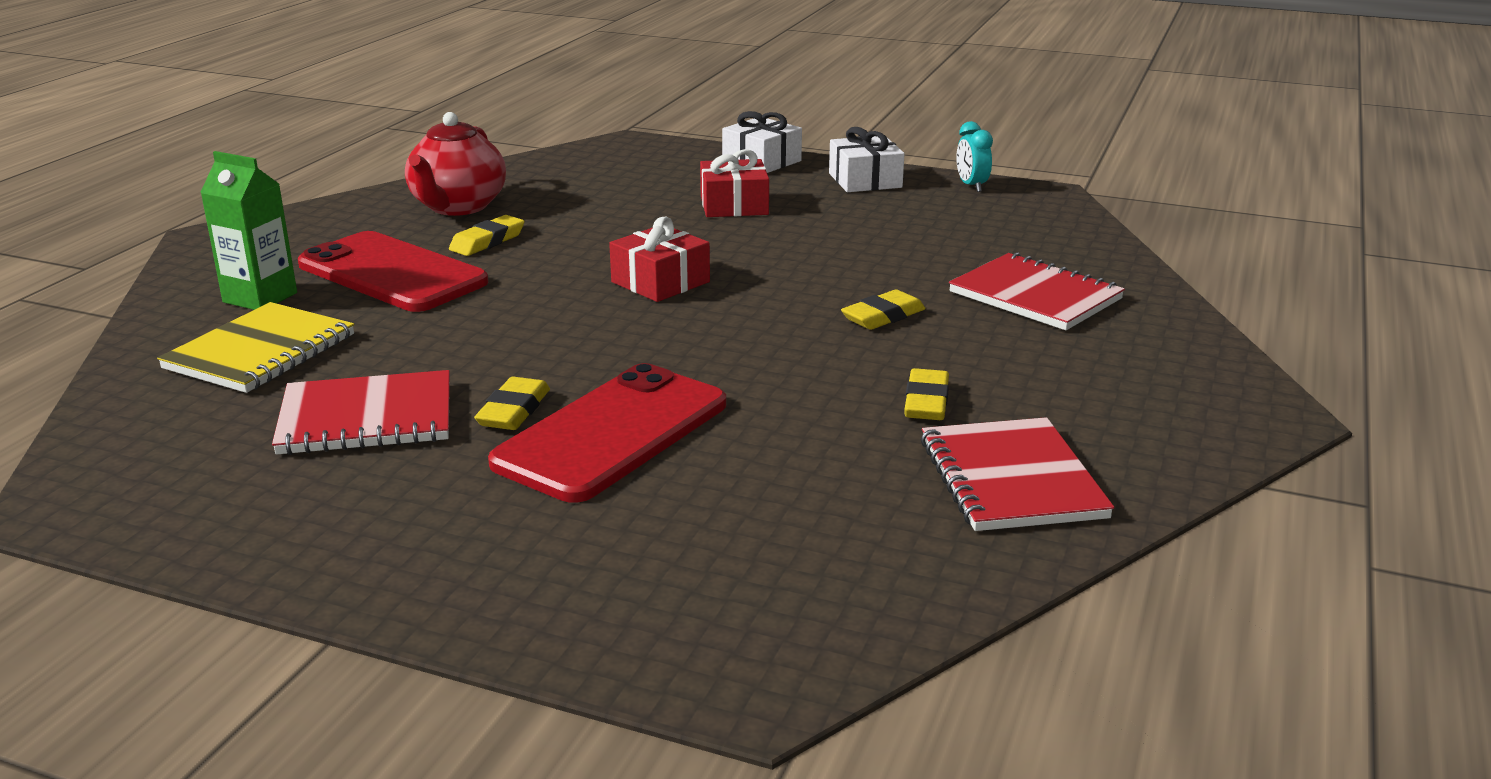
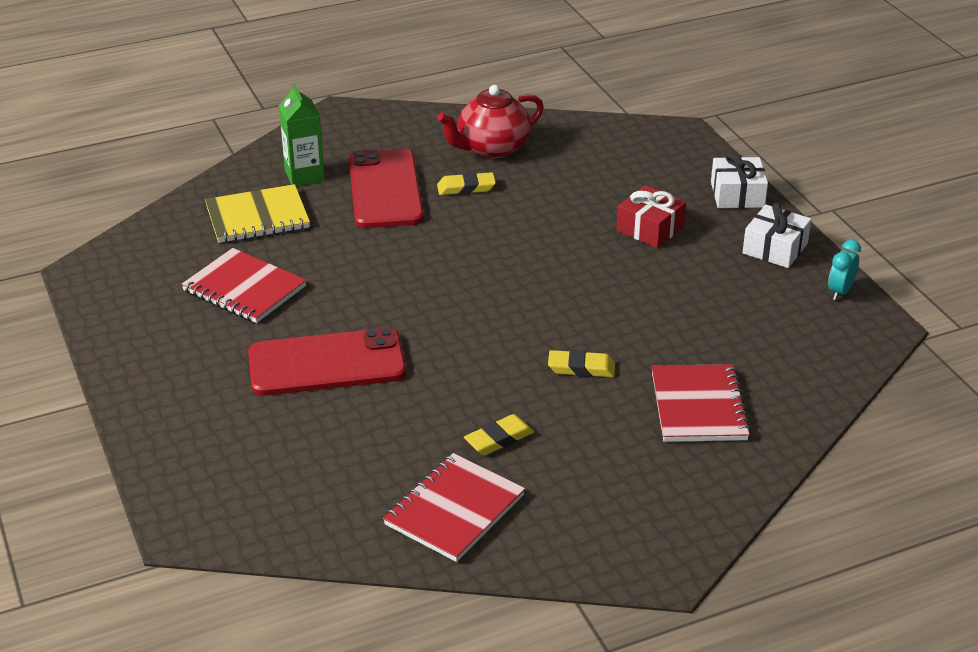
camera: 45 degrees right, 10 degrees up
yellow eraser [474,377,550,430] -> none
red gift [609,217,710,302] -> none

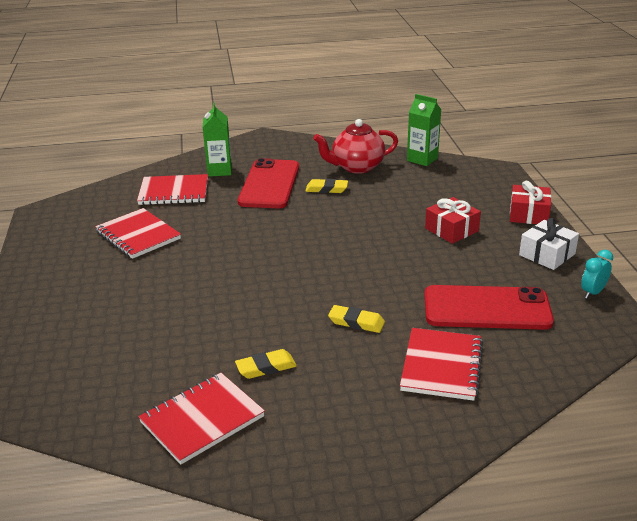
camera: 15 degrees right, 5 degrees down
yellow notebook [205,184,310,243] -> red notebook [137,174,208,205]
red phone [248,328,406,396] -> red phone moved to [425,285,554,330]
white gift [711,152,768,208] -> red gift [510,181,551,224]
none -> green carton [407,94,441,166]

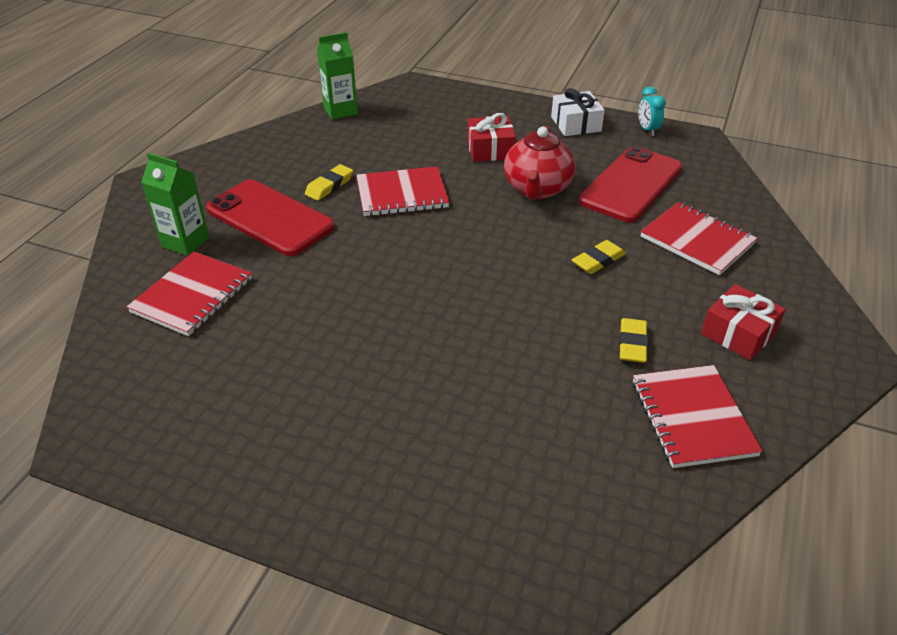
camera: 60 degrees left, 10 degrees up
red notebook [95,208,181,259] -> red notebook moved to [356,166,449,216]
red teapot [313,119,398,174] -> red teapot moved to [504,126,576,200]
red gift [510,181,551,224] -> red gift moved to [701,284,786,360]

